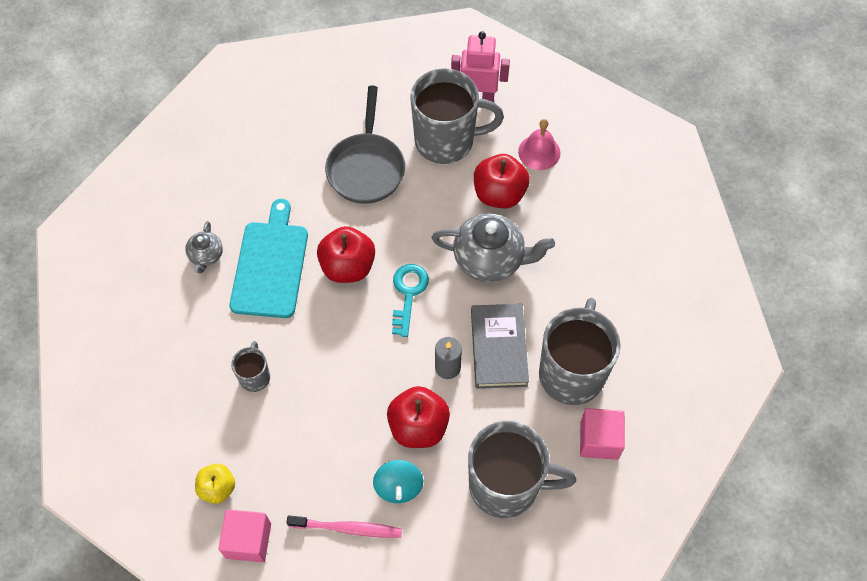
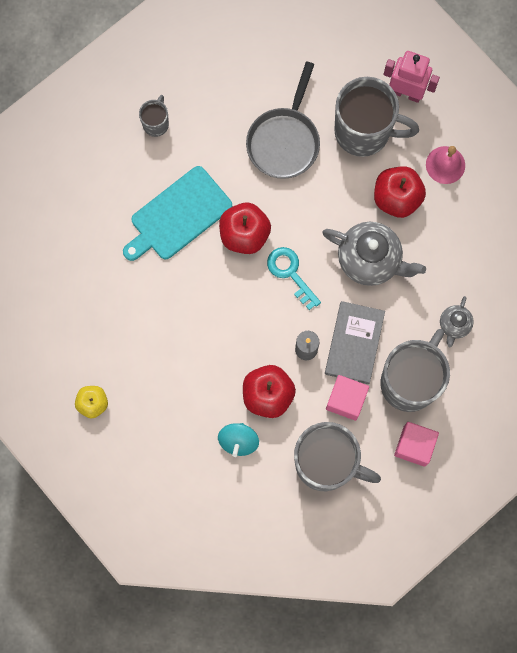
camera: 15 degrees right, 15 degrees up
grey teapot [185,221,223,273] -> grey teapot moved to [440,296,474,347]
pink cube [218,509,271,562] -> pink cube moved to [326,375,369,421]
turquoise cutting board [230,199,308,318] -> turquoise cutting board turned 150 degrees counterclockwise [123,166,232,261]
grey mug [231,341,270,392] -> grey mug moved to [139,95,169,137]
pink toothbrush [286,516,402,538] -> none
turquoise key [392,264,429,337] -> turquoise key turned 60 degrees counterclockwise [267,247,321,310]

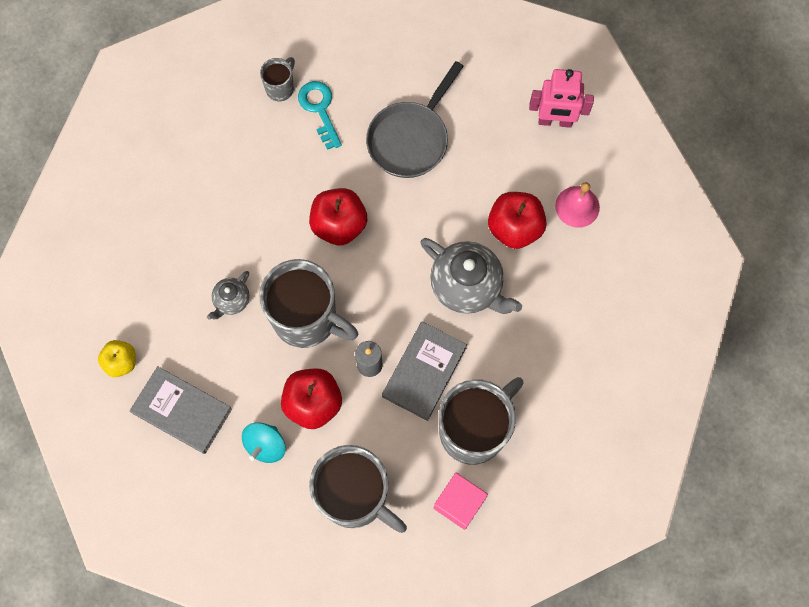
camera: 15 degrees right, 5 degrees down
turquoise cutting board [123,166,232,261] -> none
turquoise key [267,247,321,310] -> turquoise key moved to [298,81,342,150]
pink cube [326,375,369,421] -> none
grey mug [334,77,419,157] -> grey mug moved to [259,259,359,348]
pink robot [384,51,440,103] -> pink robot turned 150 degrees clockwise [529,69,594,128]
grey teapot [440,296,474,347] -> grey teapot moved to [207,271,250,320]
none -> grey book [130,366,232,454]

